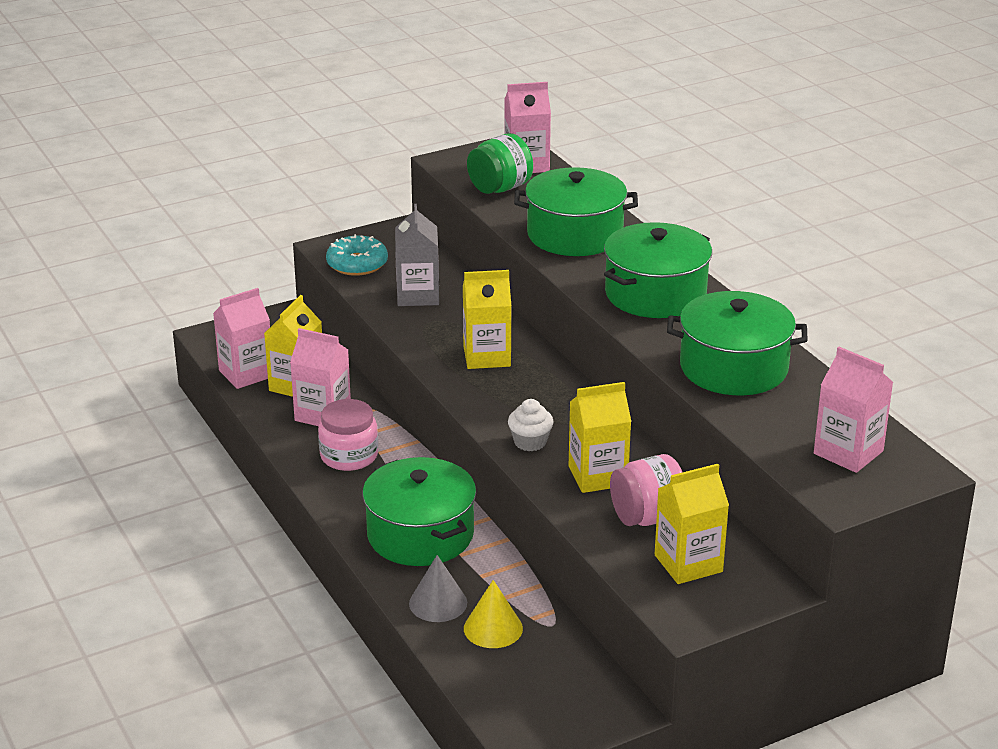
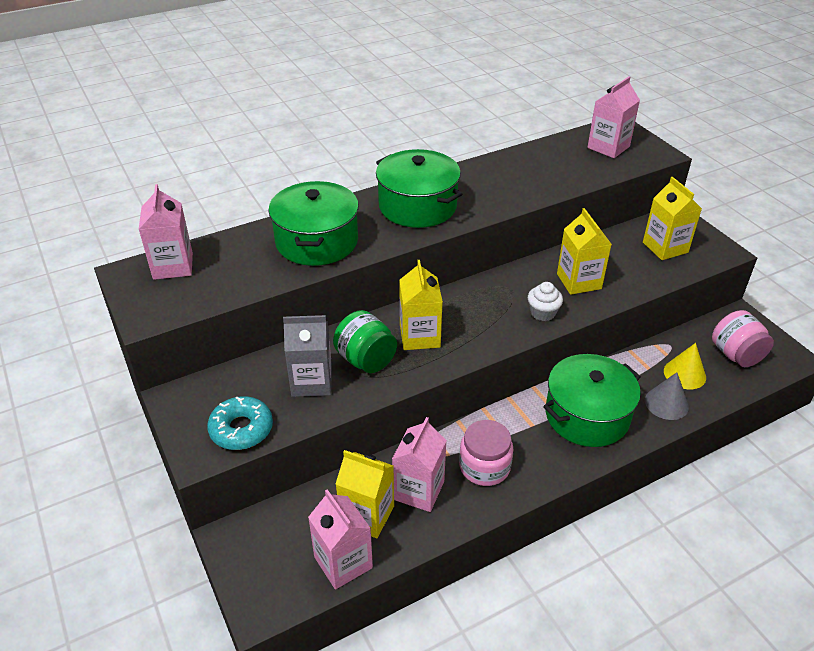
camera: 90 degrees left, 10 degrees up
green jar [467,133,533,194] -> green jar moved to [333,310,397,373]
pink jar [610,454,682,526] -> pink jar moved to [712,310,774,367]
green pot [667,291,808,395] -> none

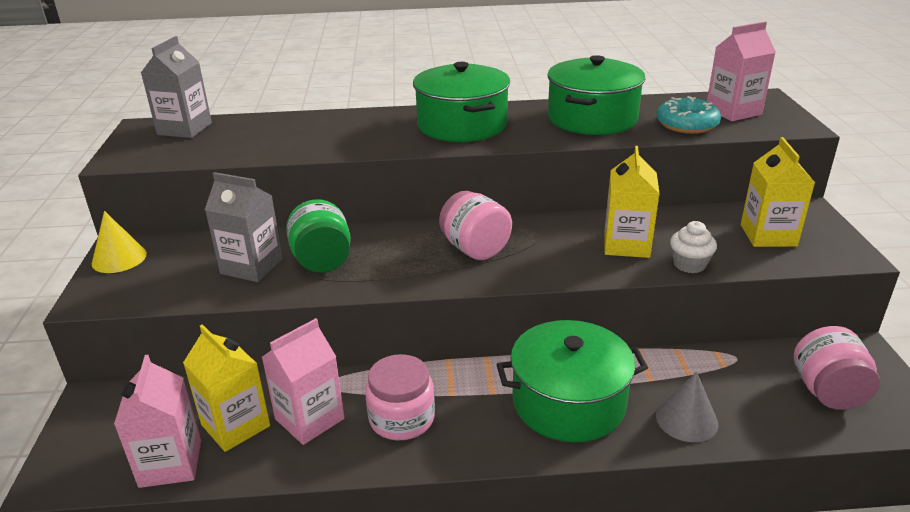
camera: 25 degrees right, 10 degrees down
pink carton [139,184,193,280] -> grey carton [141,36,212,138]
turquoise donut [207,396,273,450] -> turquoise donut moved to [657,96,721,134]
green pot [268,181,359,266] -> green pot moved to [547,55,645,135]
yellow carton [399,260,443,350] -> none
white cupcake [528,282,563,321] -> white cupcake moved to [670,221,717,273]
yellow cone [664,343,706,389] -> yellow cone moved to [92,211,147,273]
none -> pink jar [439,191,512,260]

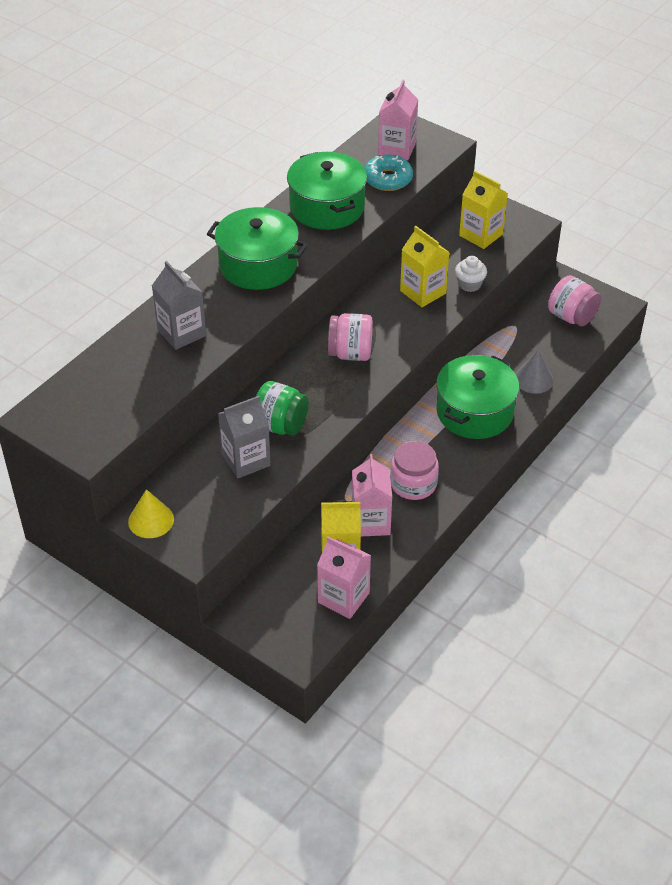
camera: 50 degrees left, 15 degrees up
grey carton [141,36,212,138] -> grey carton moved to [152,261,206,350]

